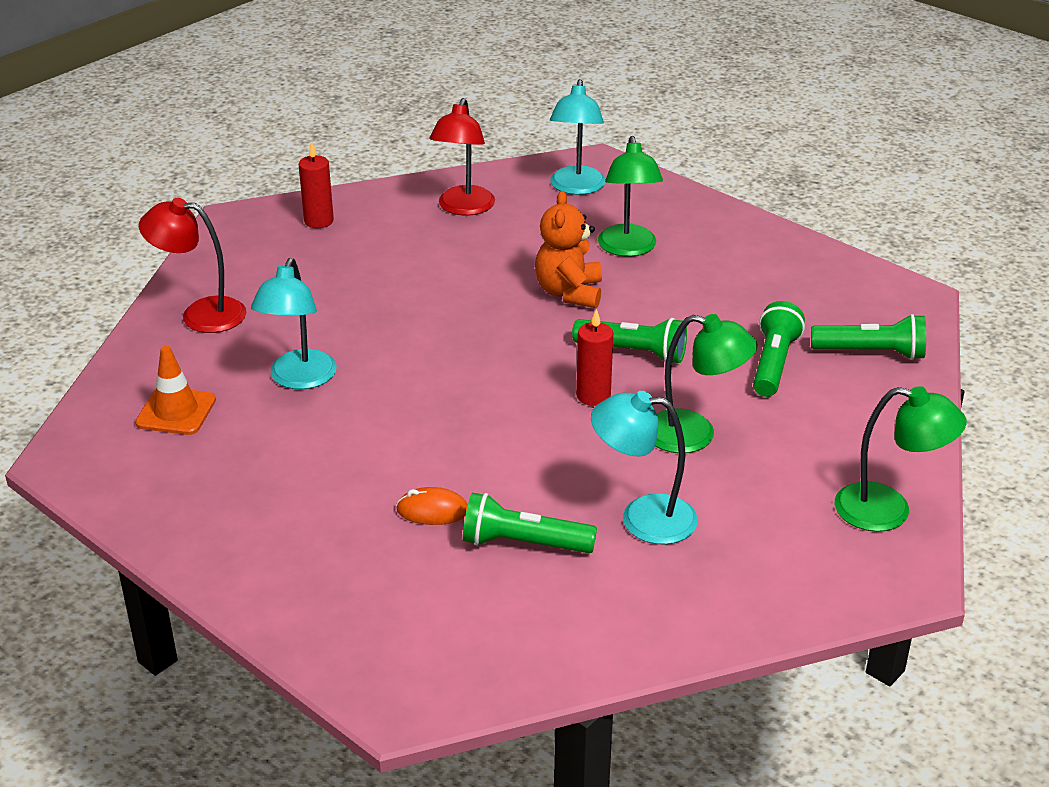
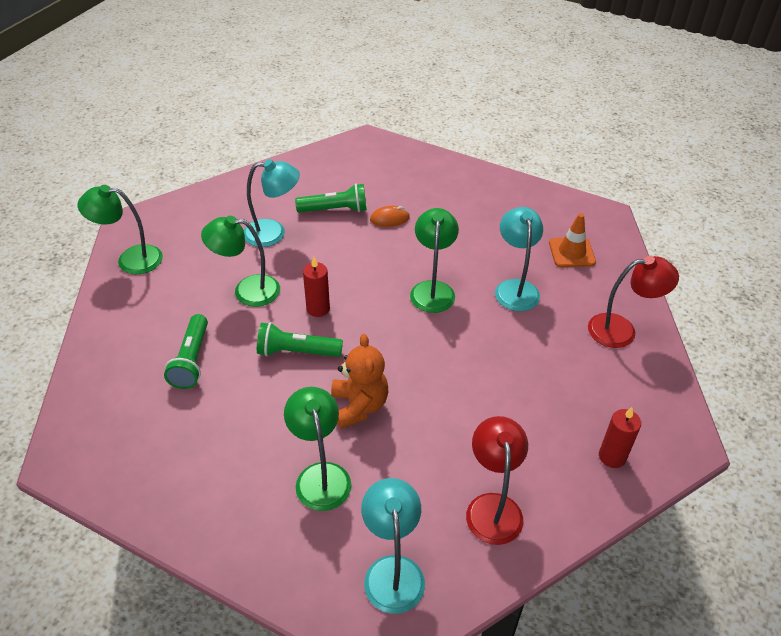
camera: 165 degrees right, 10 degrees up
green flashlight [811,314,926,360] -> none
none -> green lamp [410,208,459,313]

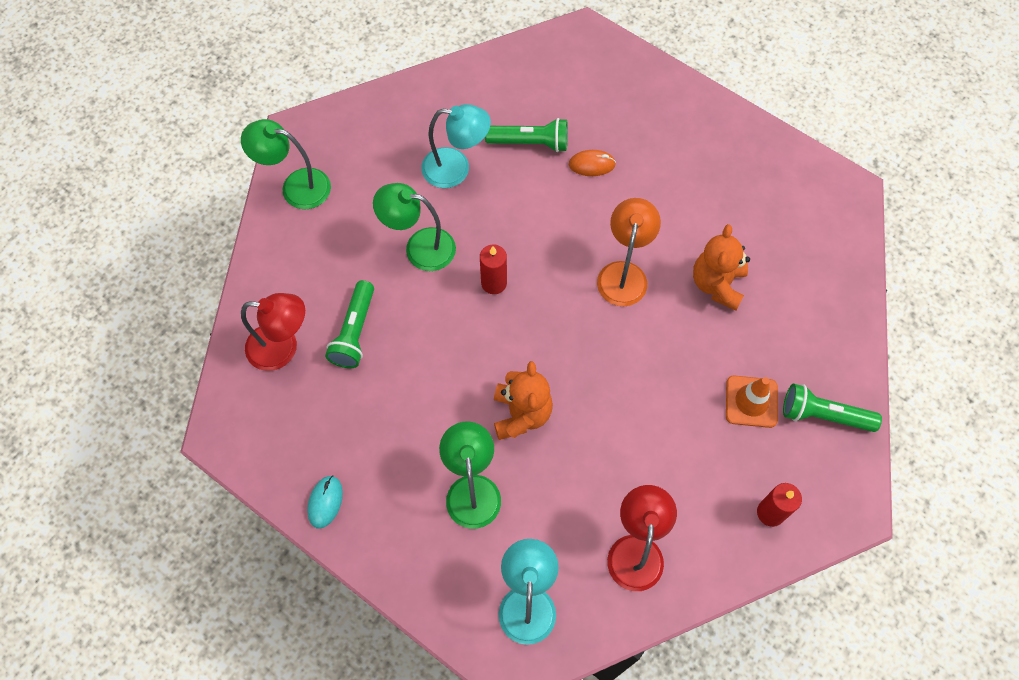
camera: 10 degrees right, 20 degrees up
green flashlight [257,322,343,357] -> green flashlight moved to [783,384,882,432]
green lamp [410,208,459,313] -> orange lamp [597,198,661,306]
turquoise lamp [495,207,543,311] -> orange teddy bear [693,224,750,311]
orange traffic cone [549,213,596,267] -> orange traffic cone moved to [726,376,778,428]
red lamp [588,256,679,348] -> red lamp moved to [241,293,305,371]
none -> turquoise mouse [307,476,343,528]

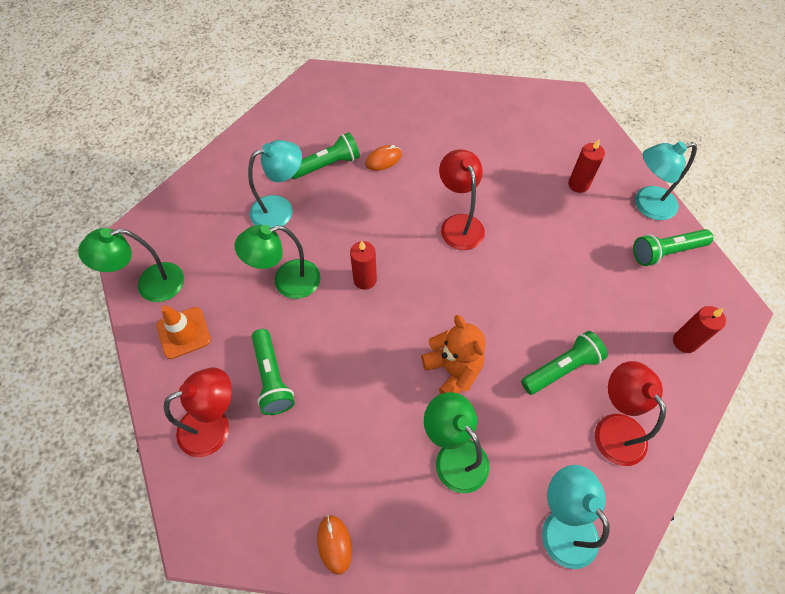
camera: 30 degrees left, 5 degrees down
turquoise mouse [307,476,343,528] -> orange mouse [317,515,352,575]
orange lamp [597,198,661,306] -> red lamp [439,149,485,250]
orange teddy bear [693,224,750,311] -> none
orange traffic cone [726,376,778,428] -> orange traffic cone moved to [156,305,211,359]
none -> green flashlight [521,331,608,395]
none -> red candle [568,139,605,193]
none -> turquoise lamp [635,141,697,220]

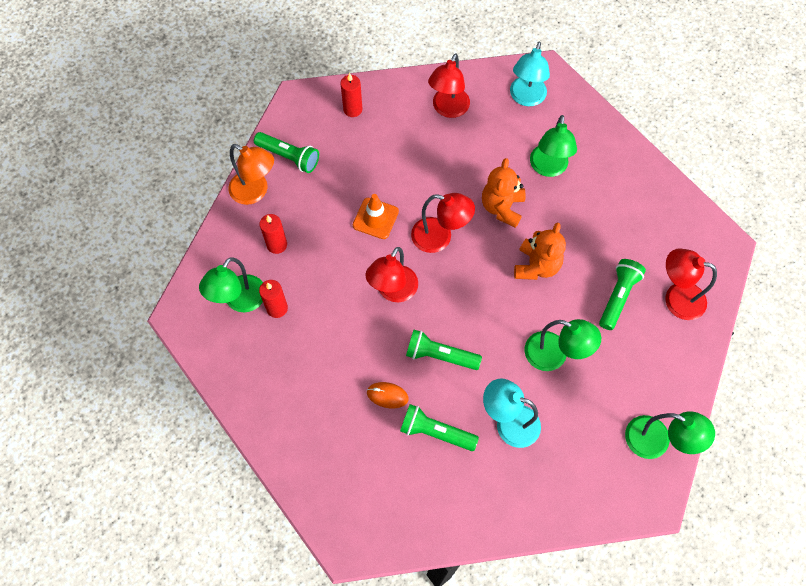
camera: 135 degrees left, 5 degrees up
orange traffic cone [156,305,211,359] -> orange traffic cone moved to [353,194,399,239]
orange mouse [317,515,352,575] -> none
red candle [350,241,377,290] -> red candle moved to [259,280,288,318]
green flashlight [521,331,608,395] -> green flashlight moved to [406,330,482,370]
turquoise lamp [635,141,697,220] -> orange lamp [228,144,274,205]
none -> green lamp [199,257,263,312]
none -> red lamp [411,193,475,253]
none -> orange teddy bear [514,223,566,280]

